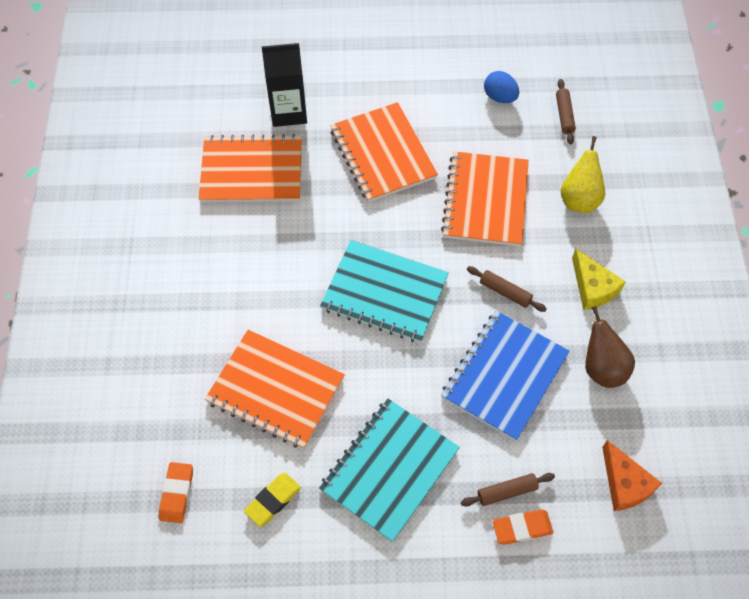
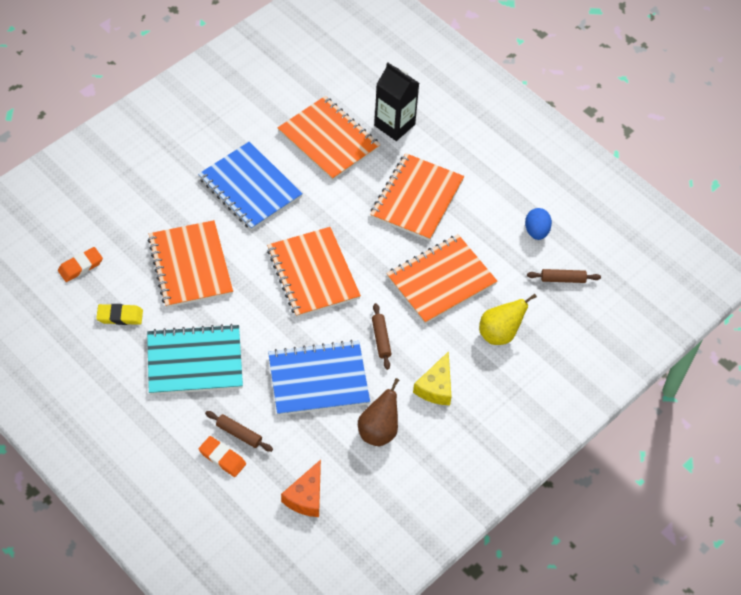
camera: 45 degrees right, 5 degrees down
turquoise notebook [320,240,449,343] -> orange notebook [267,227,361,318]
brown rolling pin [556,79,576,145] -> brown rolling pin turned 45 degrees clockwise [527,269,601,283]
none -> blue notebook [198,142,303,230]

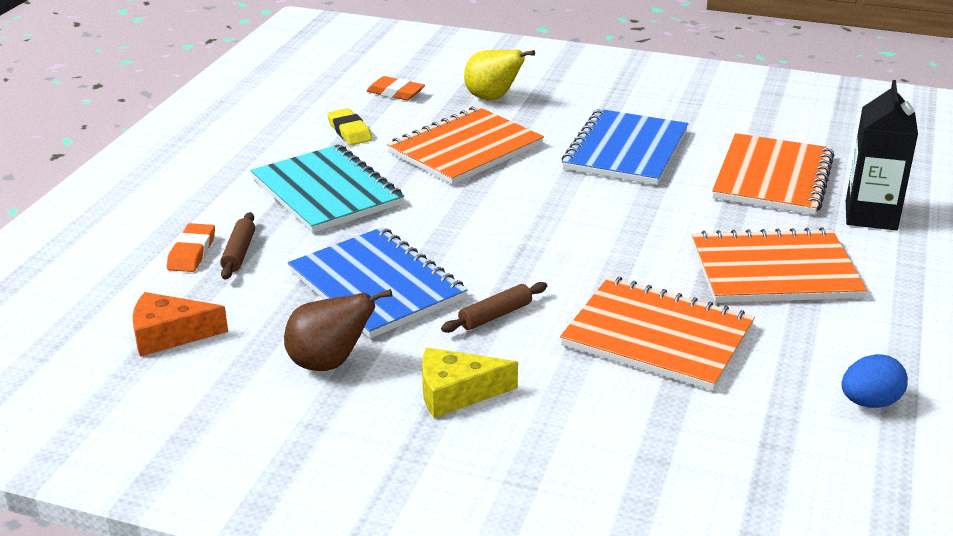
camera: 65 degrees right, 25 degrees down
orange notebook [267,227,361,318] -> none
yellow pear [479,294,537,345] -> yellow pear moved to [464,49,535,100]
brown rolling pin [527,269,601,283] -> none

